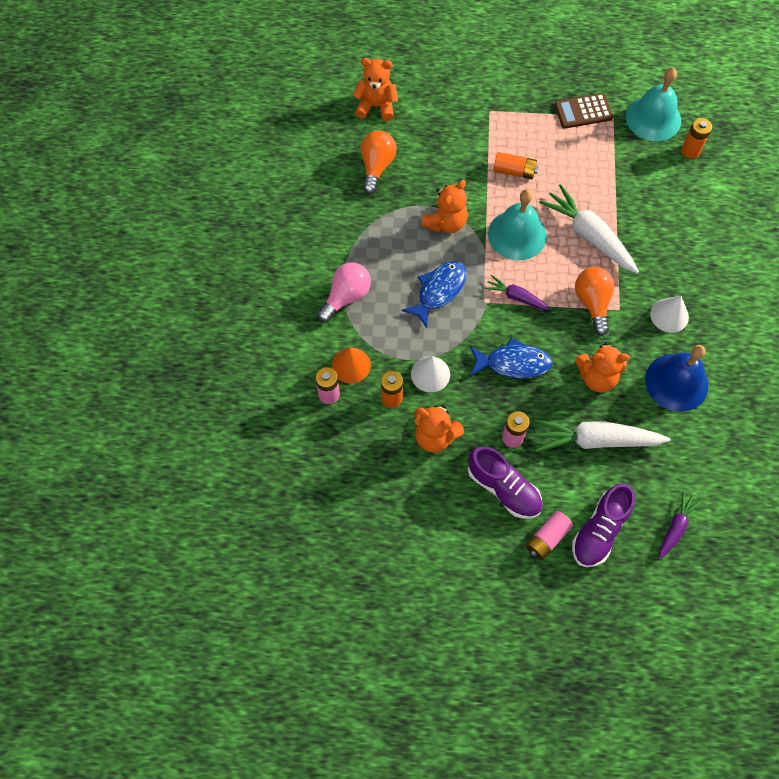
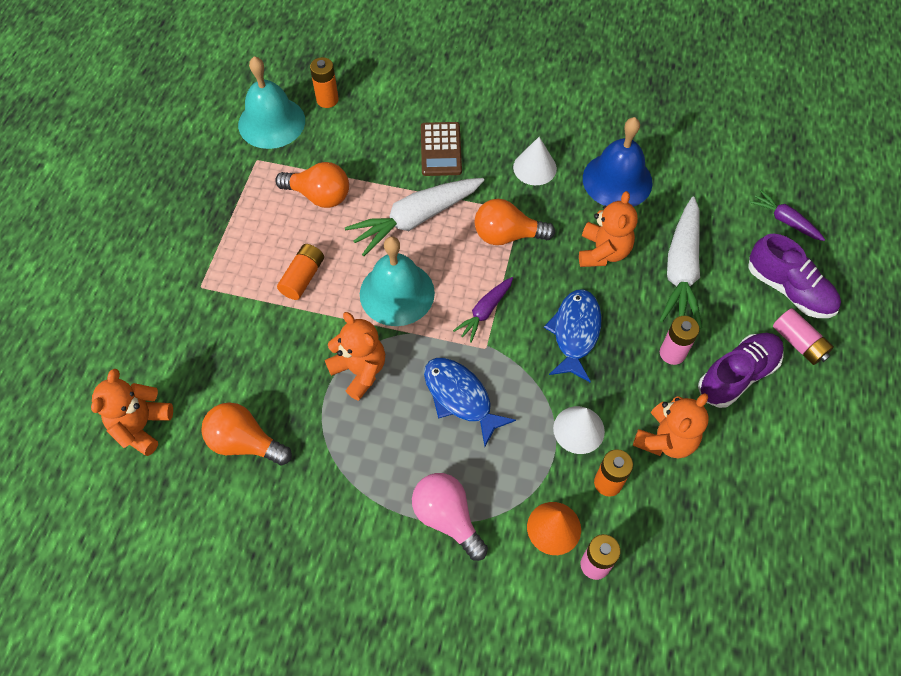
camera: 80 degrees left, 5 degrees down
brown calculator [554,93,613,129] -> brown calculator moved to [421,122,462,176]
none -> orange light bulb [275,162,349,208]

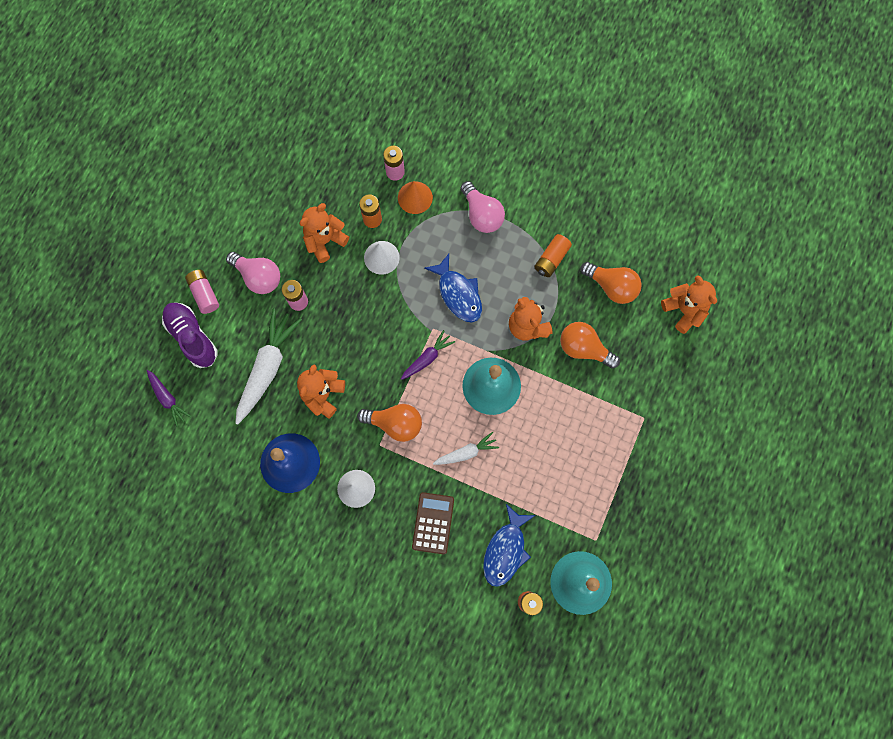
camera: 170 degrees left, 15 degrees up
orange teddy bear [91,369,173,456] -> orange teddy bear turned 60 degrees counterclockwise [661,275,717,334]
orange light bulb [275,162,349,208] -> orange light bulb moved to [560,322,620,369]
orange battery [277,244,324,300] -> orange battery moved to [534,234,572,277]
white carrot [345,178,484,256] -> white carrot [433,432,499,465], size x0.54
blue fish [544,289,602,382] -> blue fish moved to [483,504,536,587]
purple shoe [698,333,784,408] -> pink light bulb [226,252,280,294]

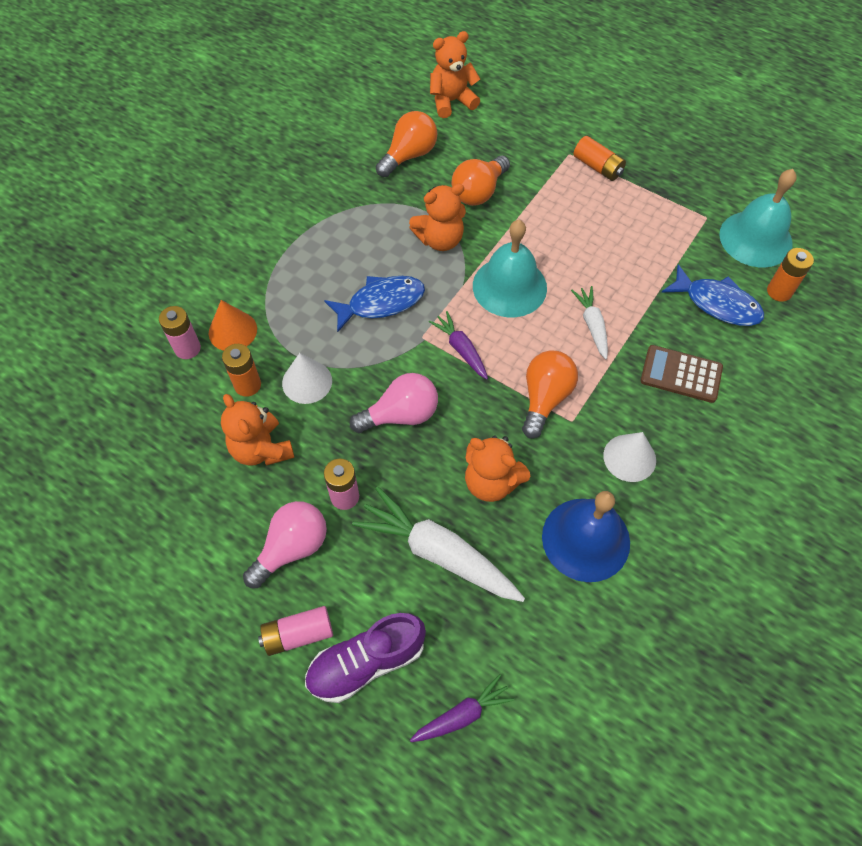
camera: 80 degrees left, 15 degrees down
pink light bulb [461,181,505,233] -> pink light bulb moved to [350,373,438,433]
orange battery [534,234,572,277] -> orange battery moved to [574,136,626,181]

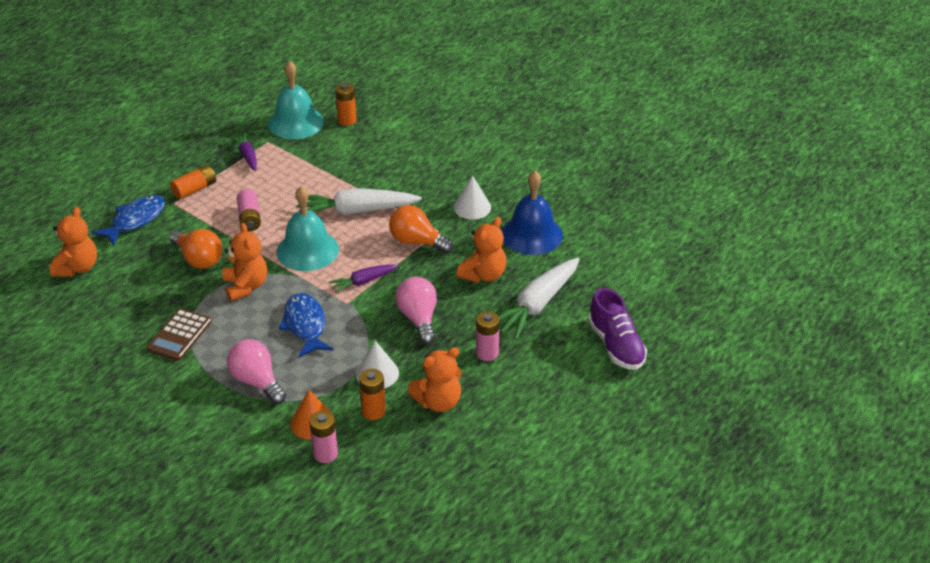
camera: 85 degrees left, 20 degrees down
pink light bulb [243,501,327,588] -> pink light bulb moved to [227,339,286,404]
pink battery [258,606,333,656] -> pink battery moved to [237,189,261,231]
orange light bulb [376,111,438,177] -> none
purple carrot [410,674,514,742] -> purple carrot moved to [230,132,257,171]
orange teddy bear [430,31,480,118] -> orange teddy bear turned 150 degrees counterclockwise [50,207,97,277]
white carrot [571,286,608,359] -> white carrot [296,188,422,215], size x1.84
brown calculator [640,345,723,403] -> brown calculator moved to [146,308,212,361]
blue fish [661,264,764,326] -> blue fish moved to [92,195,165,245]

